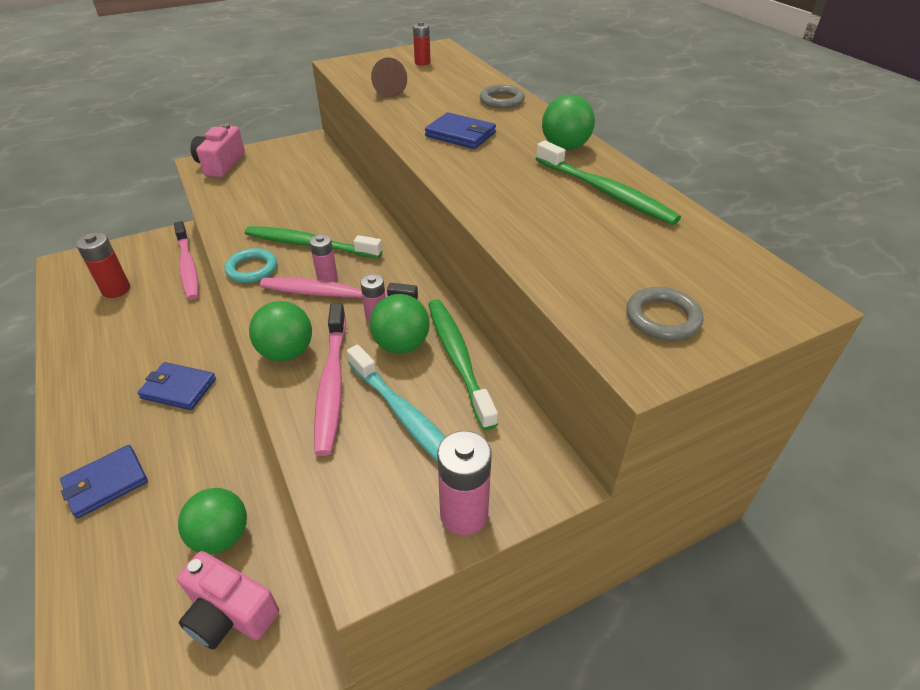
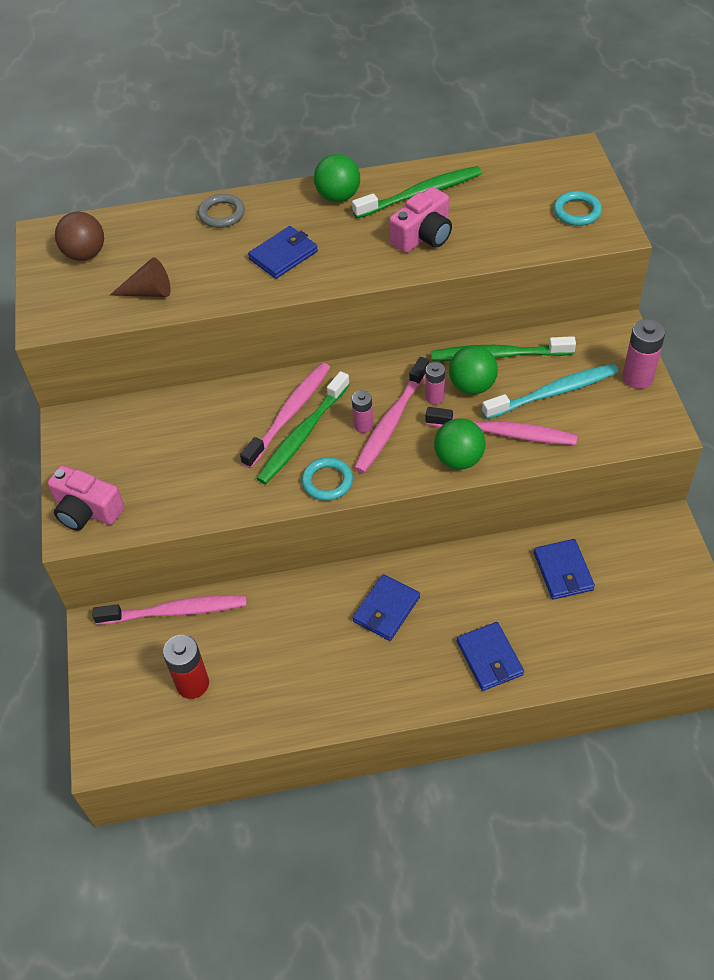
camera: 70 degrees left, 10 degrees up
pink camera [177,551,279,649] -> pink camera moved to [389,187,452,253]
green ball [178,488,247,554] -> blue wallet [534,539,595,599]
red battery [413,22,431,66] -> brown ball [55,212,104,261]
grey ring [626,287,703,340] -> turquoise ring [554,191,602,226]
none -> pink toothbrush [240,362,331,468]

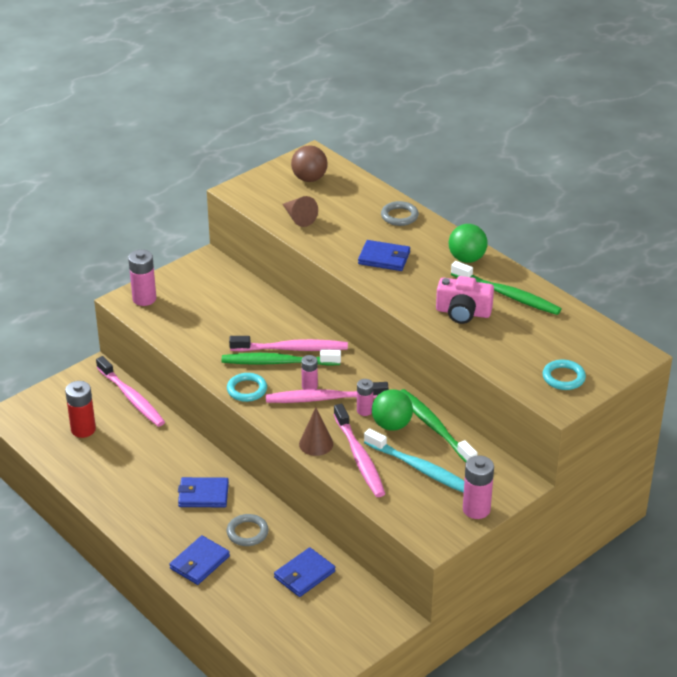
camera: 55 degrees right, 15 degrees down
pink camera [47,465,124,531] -> pink battery [128,250,156,306]
green ball [434,418,486,470] -> brown cone [299,407,333,456]
none -> grey ring [227,514,269,546]

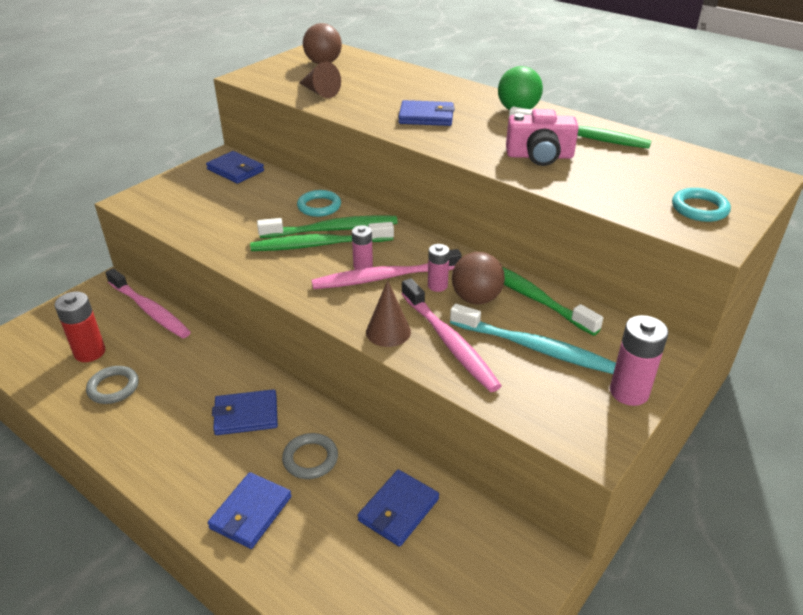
camera: 10 degrees left, 0 degrees up
pink battery [128,250,156,306] -> none
turquoise ring [227,373,267,402] -> turquoise ring moved to [297,190,341,217]
pink toothbrush [229,336,348,352] -> green toothbrush [257,215,398,238]
green ball [372,389,413,431] -> brown ball [452,252,505,305]
grey ring [381,201,419,226] -> grey ring moved to [86,366,139,404]
none -> blue wallet [206,151,264,184]

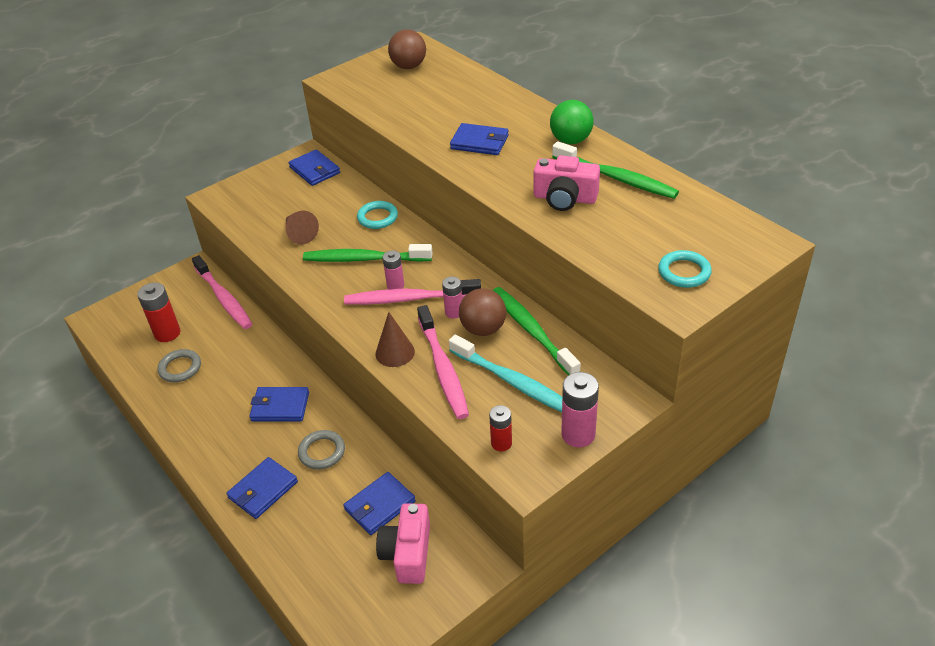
camera: 15 degrees right, 5 degrees up
green toothbrush [257,215,398,238] -> none
brown cone [299,62,341,98] -> brown cone moved to [286,210,319,245]
none -> pink camera [376,503,430,584]
none -> red battery [489,405,512,451]

